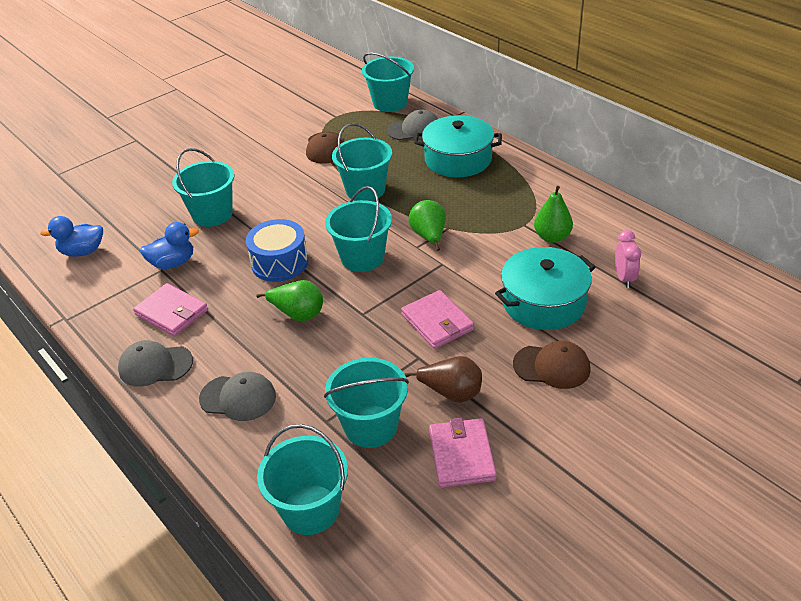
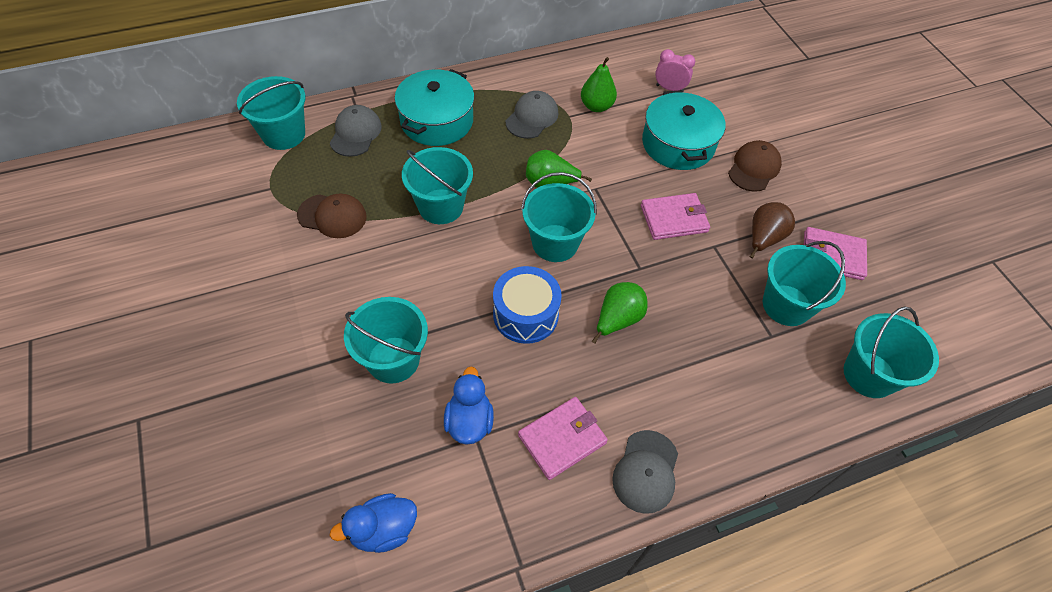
camera: 75 degrees left, 15 degrees up
blue duck [40,216,103,257] -> blue duck turned 60 degrees clockwise [330,493,417,553]
grey cap [199,372,276,421] -> grey cap moved to [505,91,558,139]

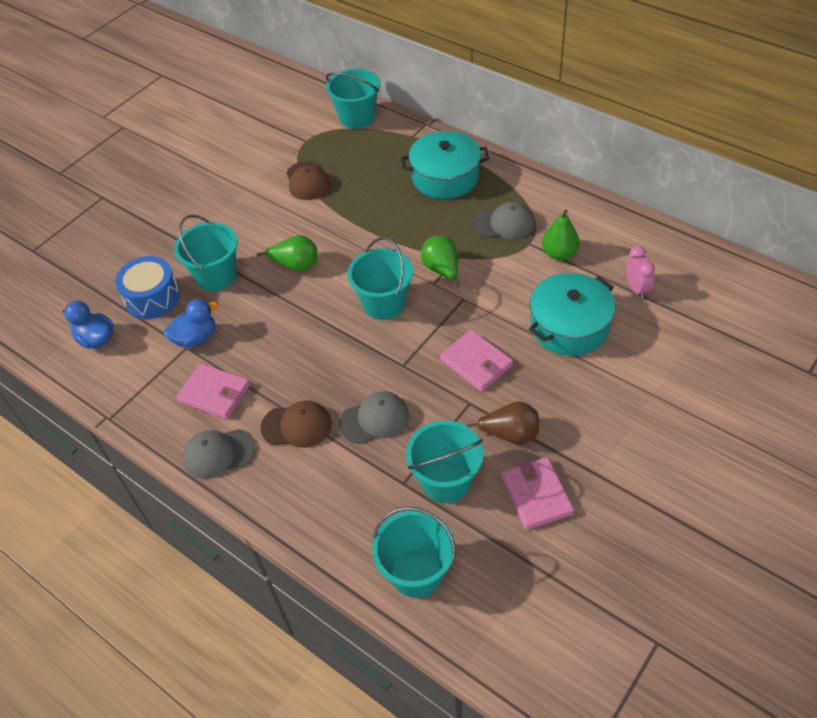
camera: 65 degrees right, 5 degrees down
grey cap [330,105,382,157] -> grey cap moved to [339,391,409,444]
turquoise bucket [402,147,473,224] -> none
blue drum [493,266,562,344] -> blue drum moved to [115,256,180,319]
green pear [592,282,648,343] -> green pear moved to [257,235,317,272]
brown cap [728,140,782,192] -> brown cap moved to [261,400,332,448]

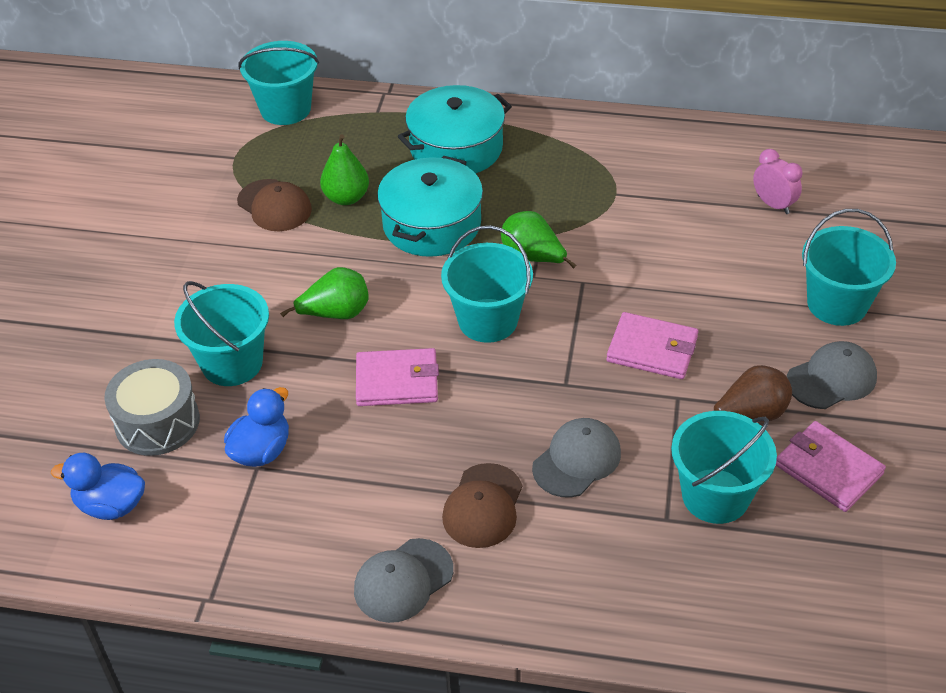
camera: 30 degrees left, 5 degrees down
blue drum [115,256,180,319] -> grey drum [104,359,200,456]
pink wallet [176,363,250,419] -> pink wallet moved to [356,348,439,406]
brown cap [261,400,332,448] -> brown cap turned 135 degrees clockwise [442,463,522,548]
turquoise bucket [372,507,456,598] -> turquoise bucket moved to [802,209,896,326]
grey cap [473,202,534,239] -> grey cap moved to [787,341,877,409]
turquoise pot [529,273,615,356] -> turquoise pot moved to [377,156,483,257]
green pear [542,210,580,260] -> green pear moved to [320,134,369,205]

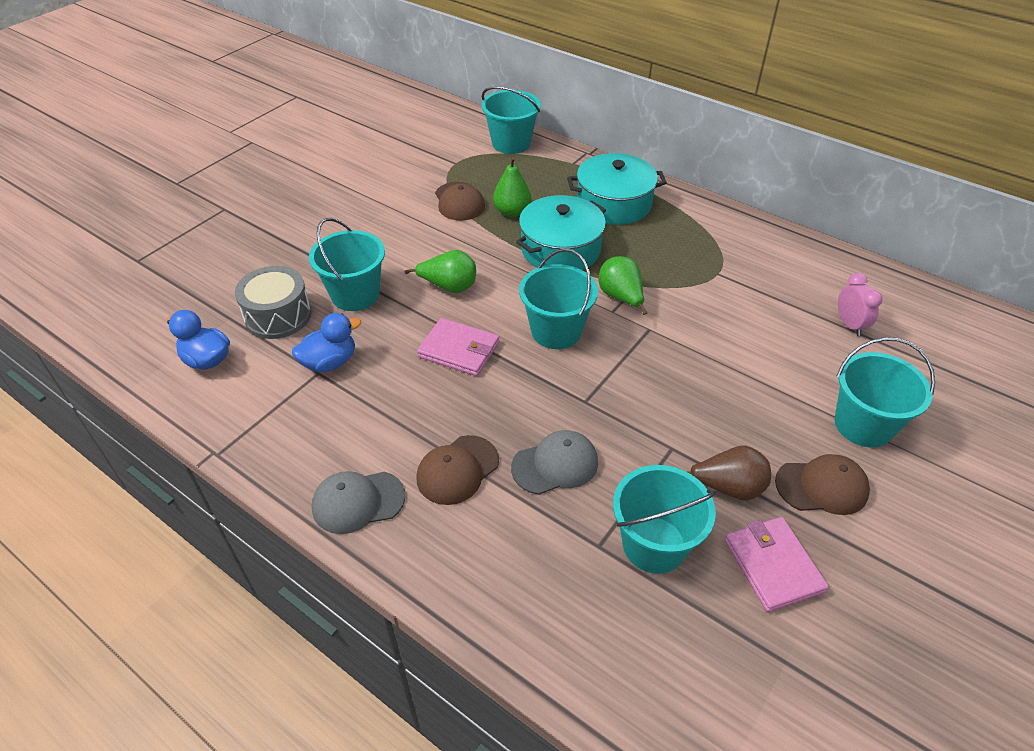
camera: 25 degrees right, 0 degrees up
pink wallet [606,312,698,379] -> none
grey cap [787,341,877,409] -> brown cap [775,454,870,515]

